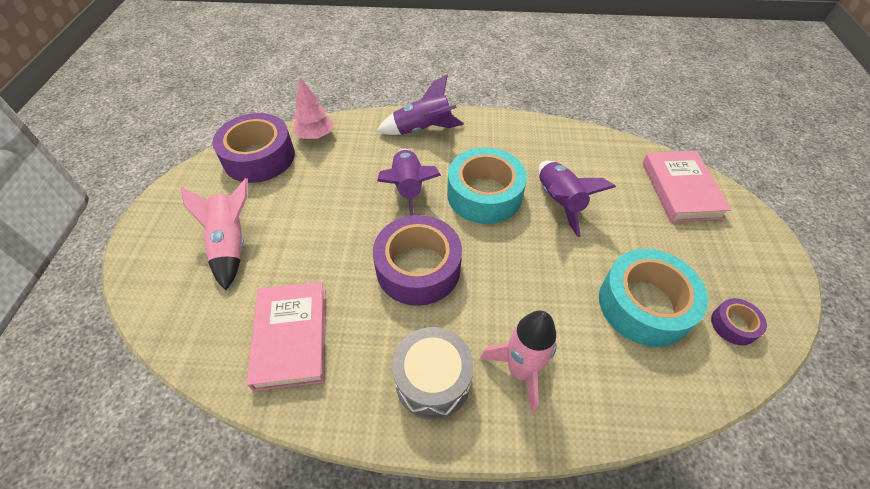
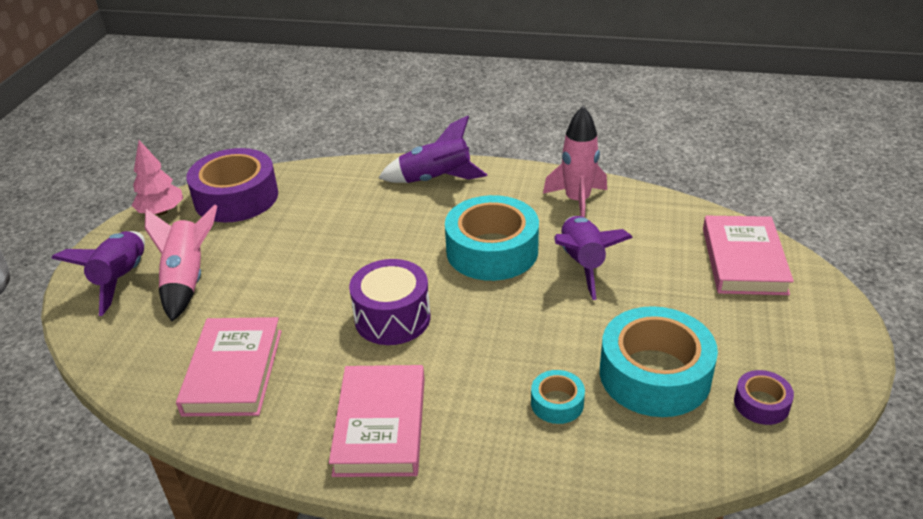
camera: 10 degrees right, 15 degrees down
pink tree [294,77,334,139] -> pink tree moved to [132,140,183,215]
purple tape [373,215,462,306] -> purple drum [349,259,430,345]
purple rocket [377,149,441,216] -> purple rocket moved to [51,231,145,316]
grey drum [392,327,474,420] -> pink book [329,365,425,477]
pink rocket [480,311,556,413] -> pink rocket moved to [543,106,607,217]
none -> turquoise tape [531,370,585,424]

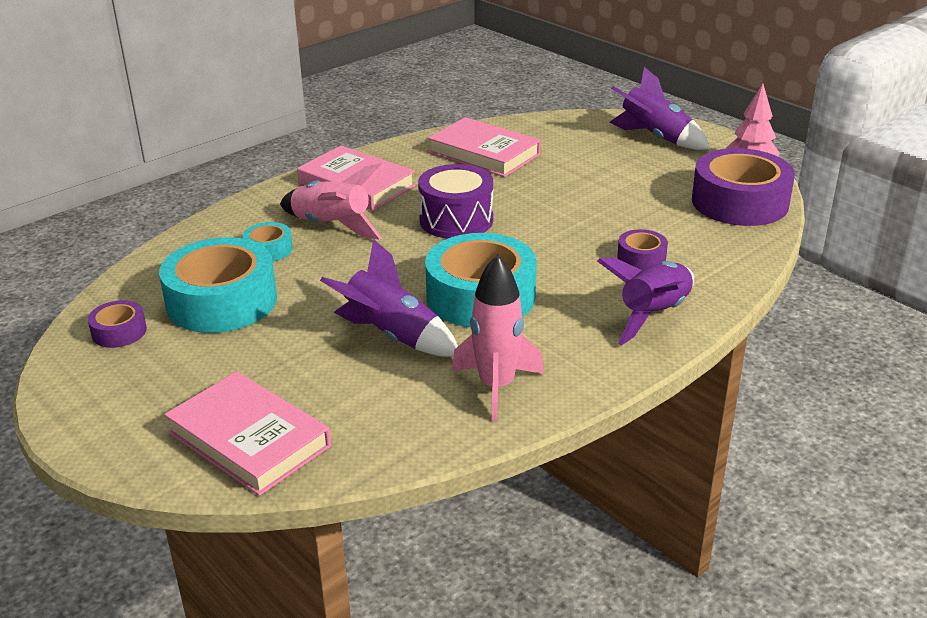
camera: 125 degrees right, 5 degrees down
pink rocket [145,205,217,321] -> pink rocket moved to [280,163,385,240]
none -> purple tape [617,229,668,270]

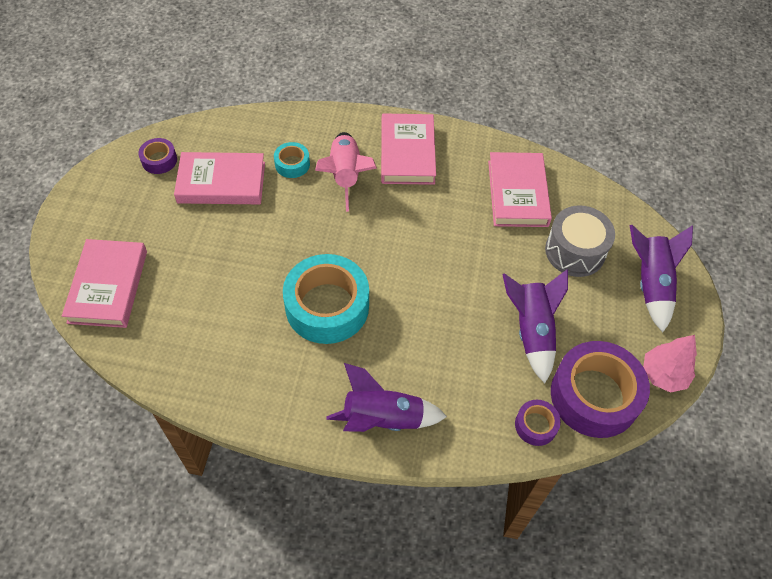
camera: 50 degrees right, 25 degrees up
turquoise tape [159,237,277,333] -> pink book [174,152,265,204]
purple rocket [320,239,458,357] -> purple rocket moved to [502,269,568,383]
purple drum [418,164,493,239] -> none
pink rocket [452,254,544,421] -> none
purple tape [617,229,668,270] -> purple tape moved to [515,400,561,446]
none -> grey drum [545,205,615,277]

